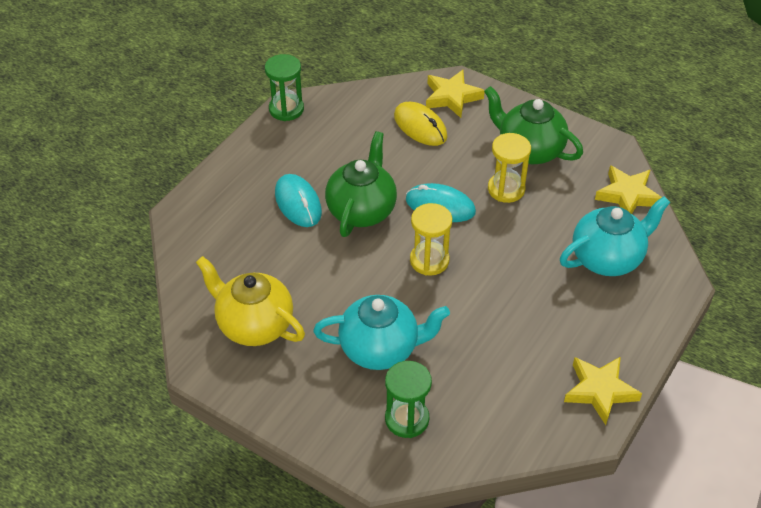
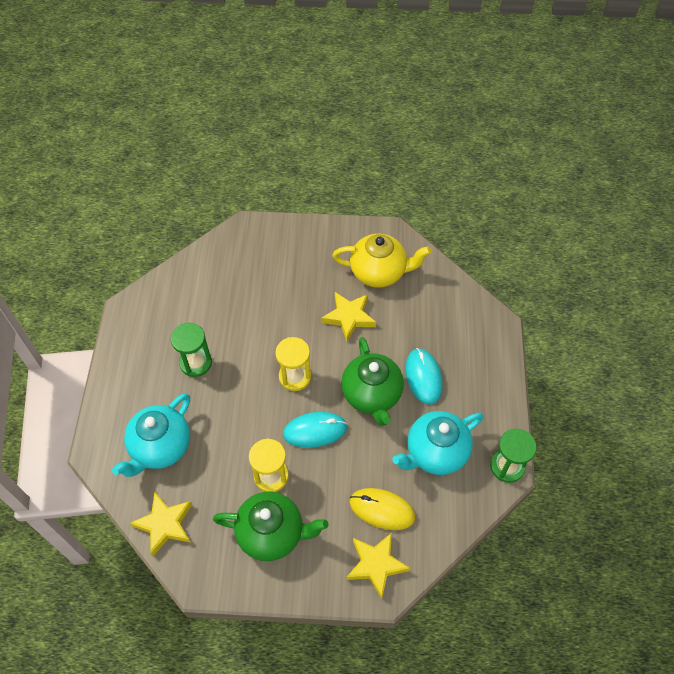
camera: 150 degrees right, 10 degrees up
turquoise mouse [275,174,322,227] -> turquoise mouse turned 45 degrees clockwise [405,348,442,404]
turquoise teapot [313,295,450,370] -> turquoise teapot moved to [393,411,483,475]
green hourglass [385,361,432,438] -> green hourglass moved to [171,323,212,377]
yellow star [564,356,642,425] -> yellow star moved to [321,292,376,341]

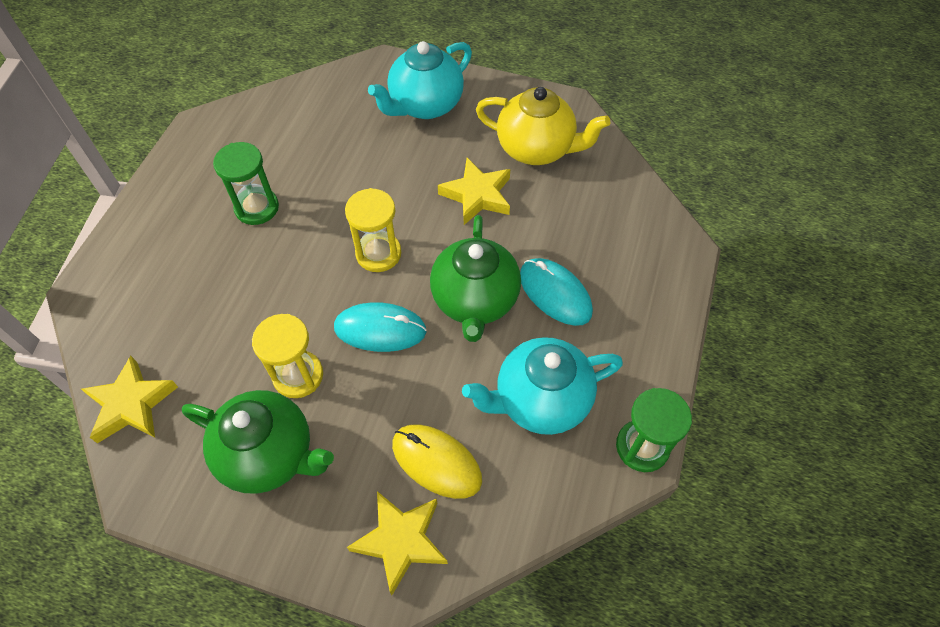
camera: 15 degrees right, 0 degrees up
turquoise teapot [112,393,190,477] -> turquoise teapot moved to [368,41,472,119]
turquoise mouse [405,348,442,404] -> turquoise mouse turned 45 degrees counterclockwise [520,258,593,326]

